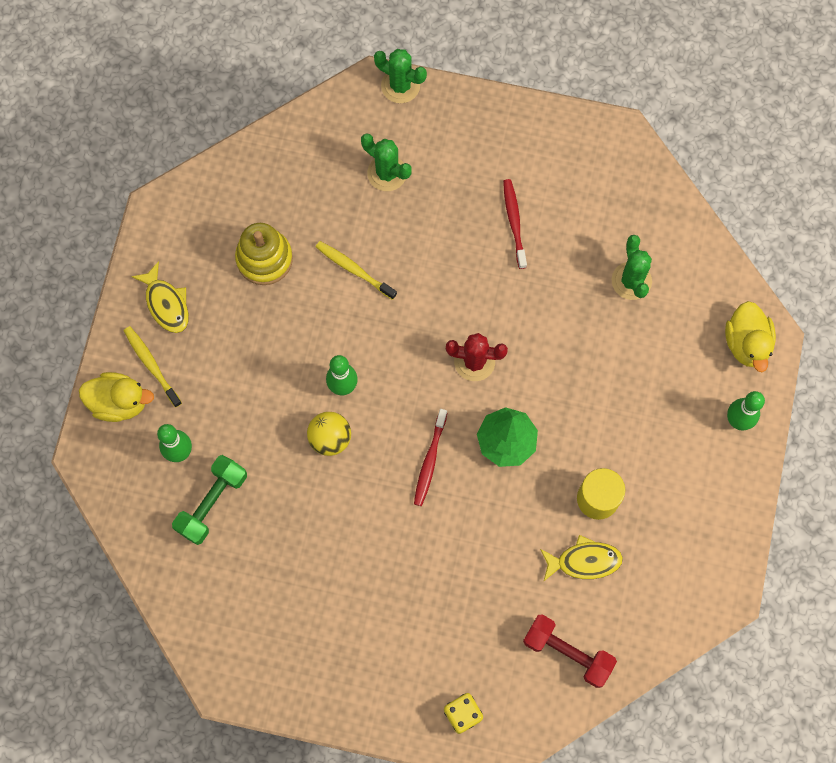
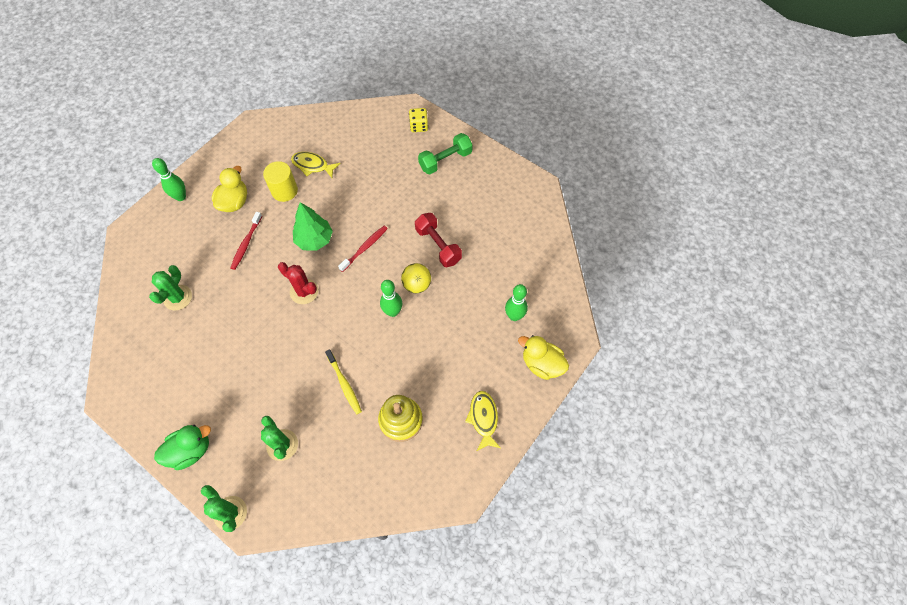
camera: 155 degrees left, 10 degrees down
yellow toothbrush [124,326,182,408] -> none
green dumbbell [172,455,247,545] -> green dumbbell moved to [418,133,473,174]
red toothbrush [503,179,527,269] -> red toothbrush moved to [230,212,262,270]
red dumbbell [523,614,617,688] -> red dumbbell moved to [415,213,462,267]
yellow duck [725,301,776,372] -> yellow duck moved to [211,166,247,212]
none -> green duck [154,425,211,470]

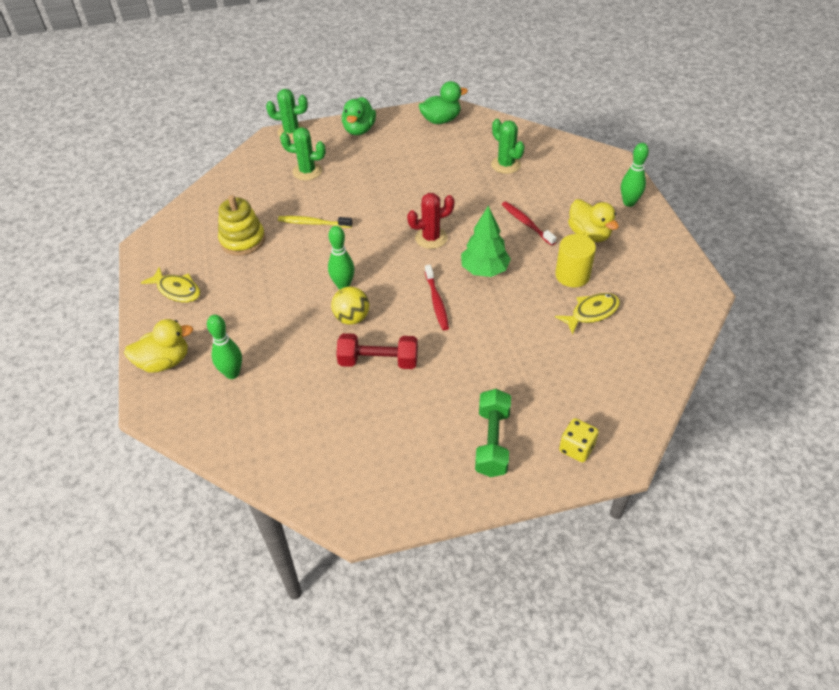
camera: 130 degrees right, 15 degrees down
none -> green duck [419,81,468,124]

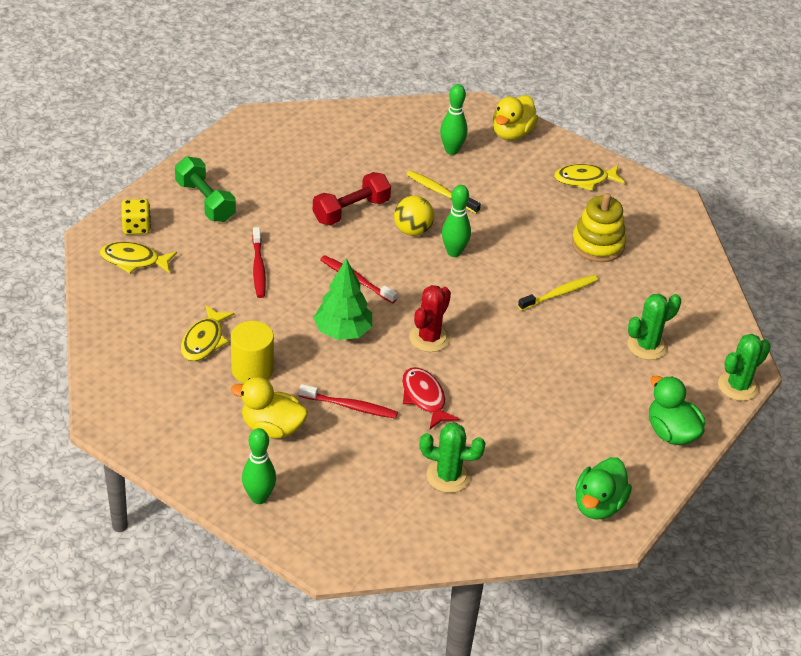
camera: 135 degrees right, 5 degrees down
none -> yellow fish [100,242,177,274]
none -> red toothbrush [252,227,266,298]
none -> red fish [402,367,460,429]
none -> yellow toothbrush [407,171,481,214]

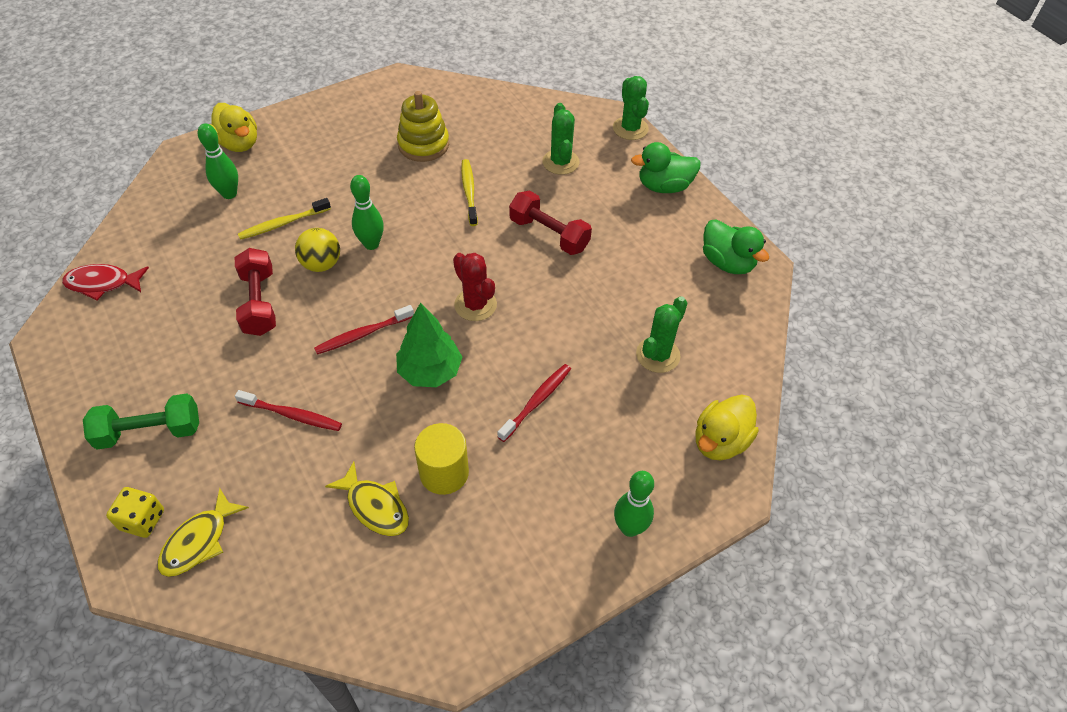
camera: 65 degrees left, 10 degrees up
yellow duck [231,377,308,439] -> yellow duck moved to [695,394,759,461]
red fish [402,367,460,429] -> red fish moved to [62,264,149,301]
yellow fish [554,164,625,191] -> none
none -> red dumbbell [509,191,592,255]

